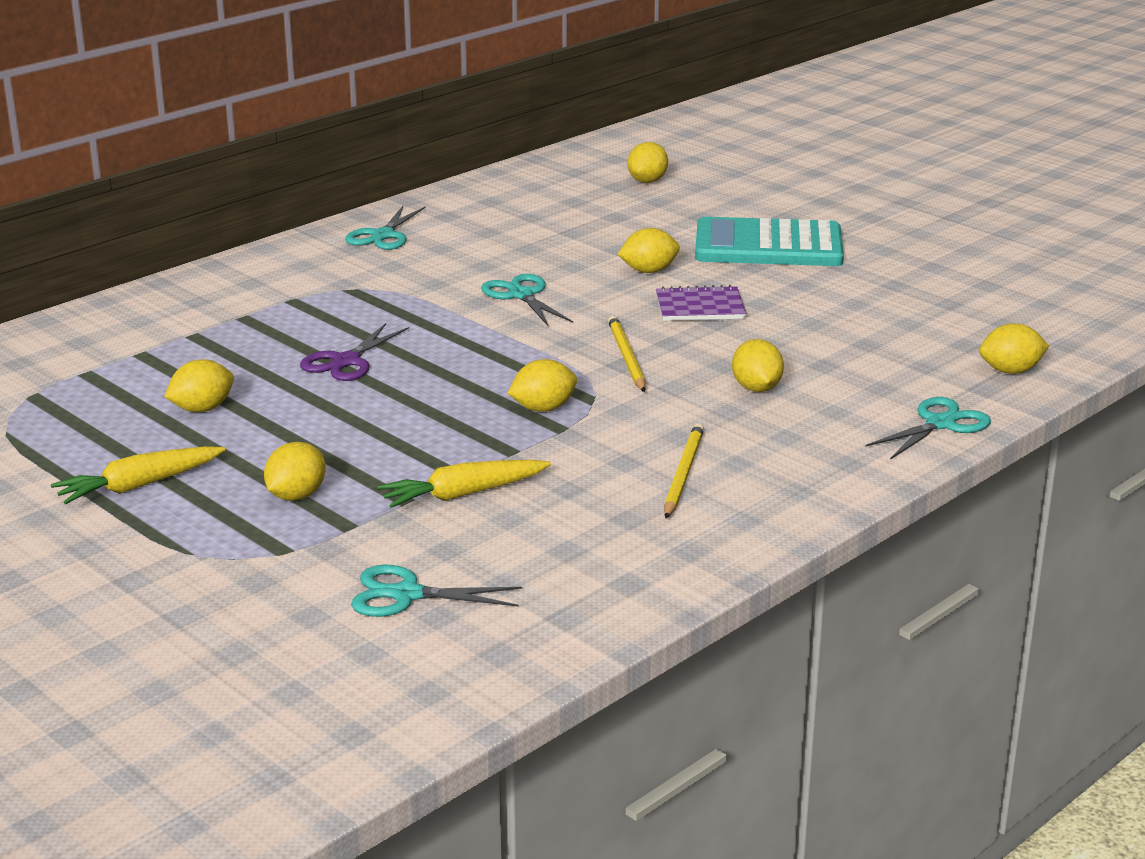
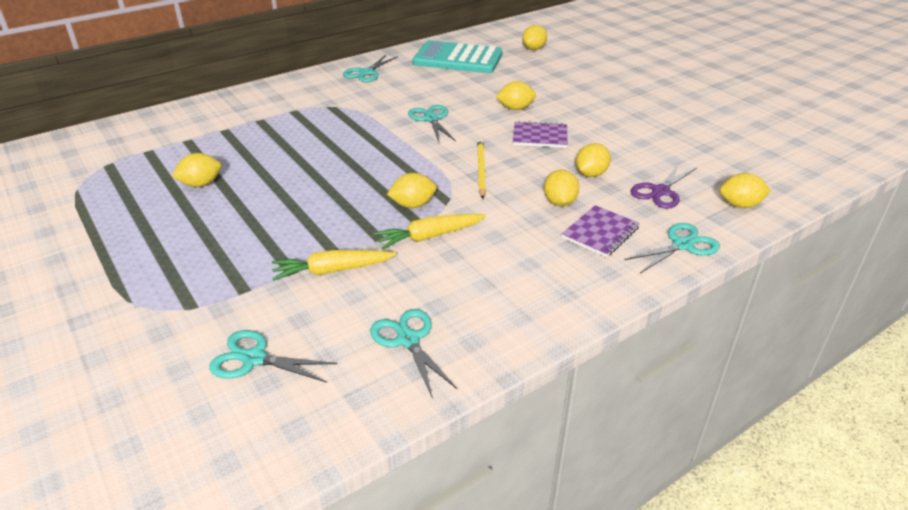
camera: 10 degrees right, 10 degrees up
yellow carrot [51,446,225,504] -> yellow carrot moved to [374,214,486,249]
yellow lemon [264,442,326,501] -> yellow lemon moved to [576,143,611,177]
purple scissors [300,323,409,381] -> purple scissors moved to [630,163,697,209]
yellow pencil [664,423,704,518] -> none
turquoise calculator [695,217,844,266] -> turquoise calculator moved to [412,40,503,73]
none -> turquoise scissors [370,309,458,397]
none -> purple notebook [562,205,640,257]

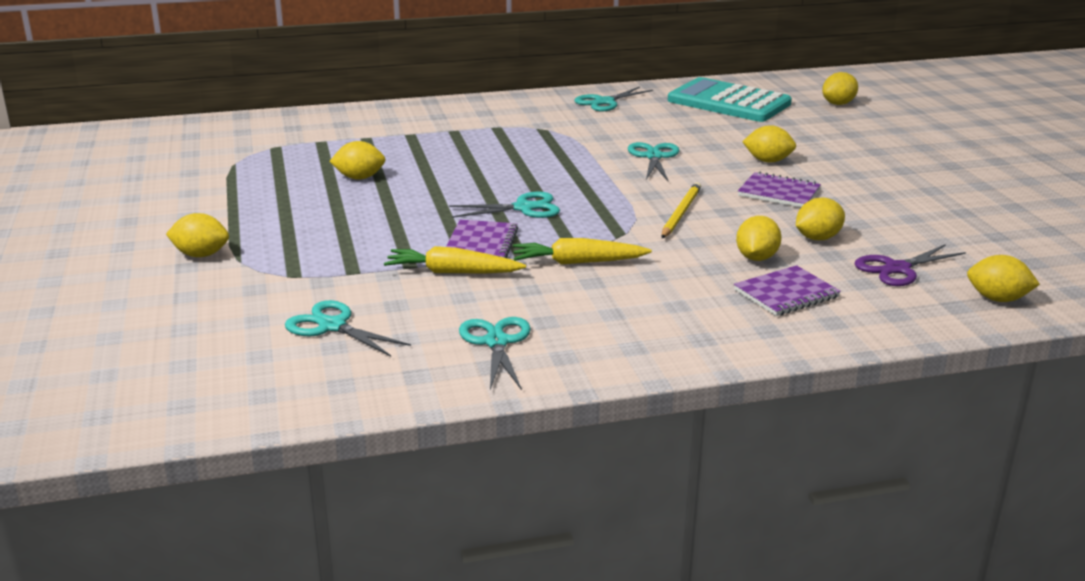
camera: 20 degrees right, 10 degrees down
yellow lemon [387,173,437,208] -> yellow lemon moved to [166,213,229,257]
turquoise scissors [624,223,720,273] -> turquoise scissors moved to [449,192,560,218]
none -> purple notebook [446,220,518,258]

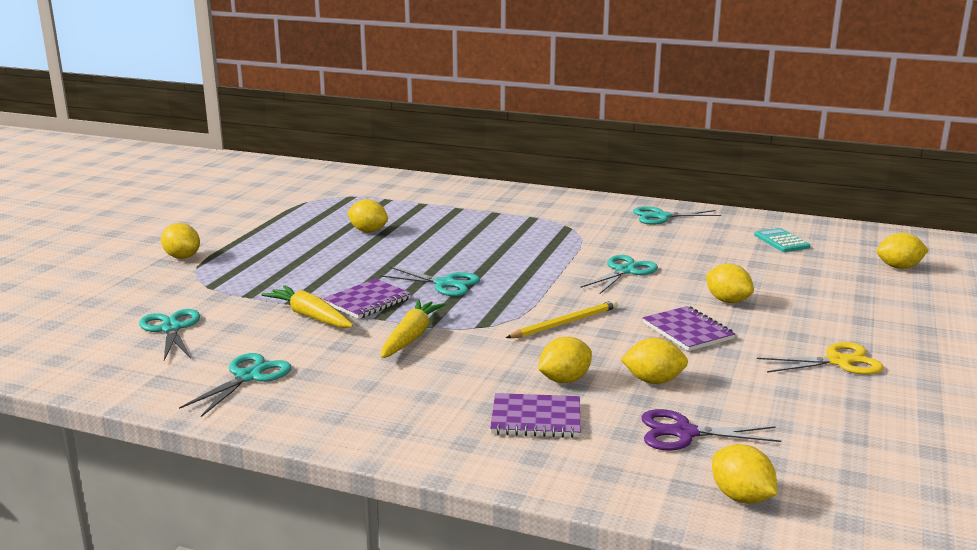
camera: 35 degrees right, 5 degrees down
yellow carrot [513,238,652,265] -> yellow carrot turned 75 degrees clockwise [381,300,446,359]
turquoise calculator [668,77,792,122] -> turquoise calculator [754,228,810,252], size x0.45
none -> yellow scissors [757,342,883,375]

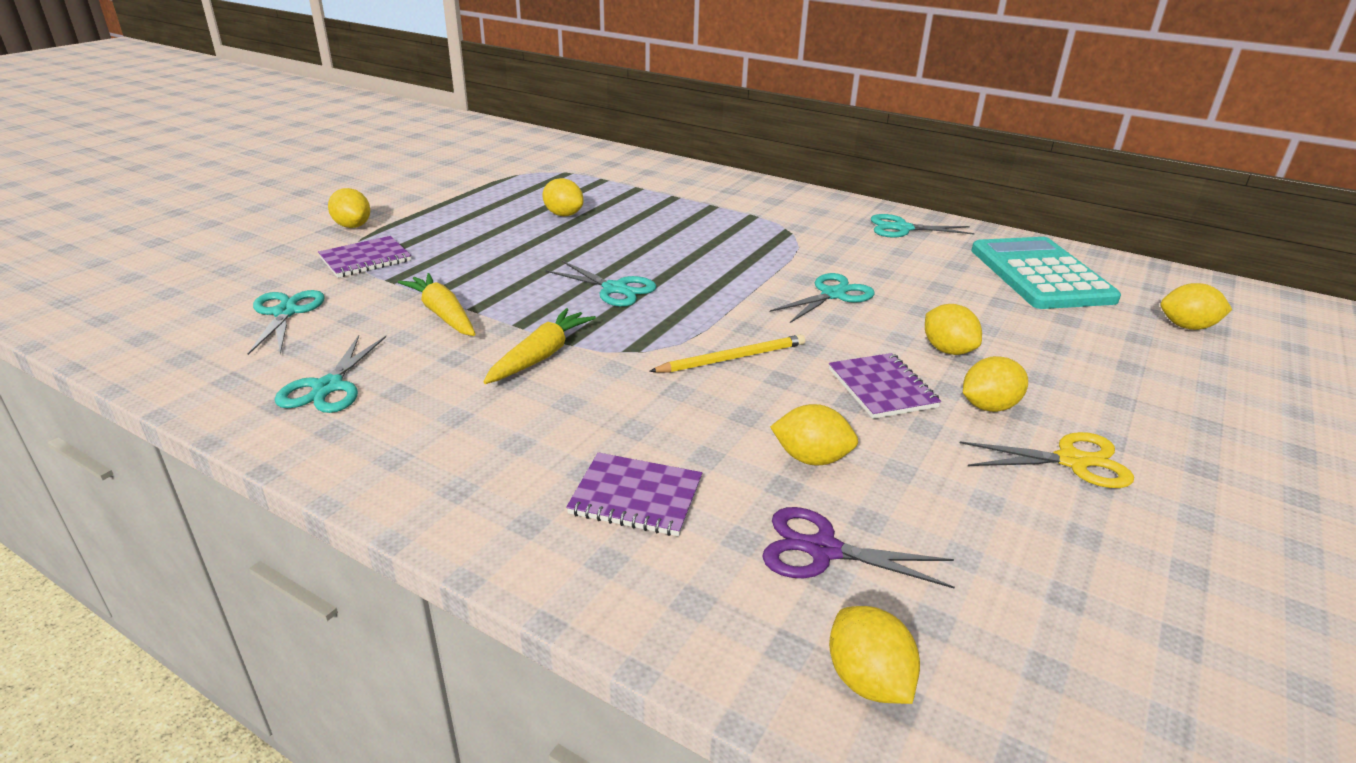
camera: 10 degrees right, 10 degrees up
turquoise scissors [179,353,291,417] -> turquoise scissors turned 150 degrees clockwise [275,335,386,413]
purple notebook [323,278,411,319] -> purple notebook moved to [318,236,411,278]
yellow lemon [538,337,592,383] -> yellow lemon moved to [963,356,1028,412]
turquoise calculator [754,228,810,252] -> turquoise calculator [971,237,1121,309], size x2.20

